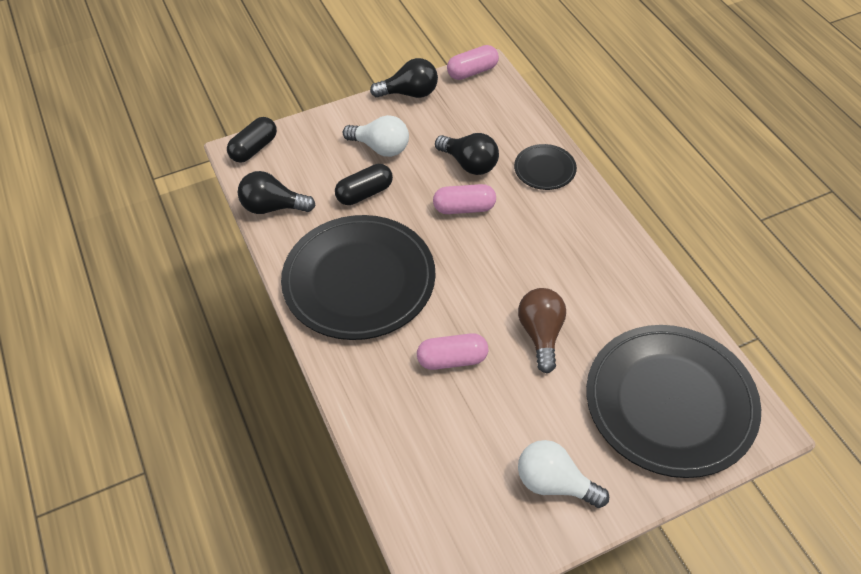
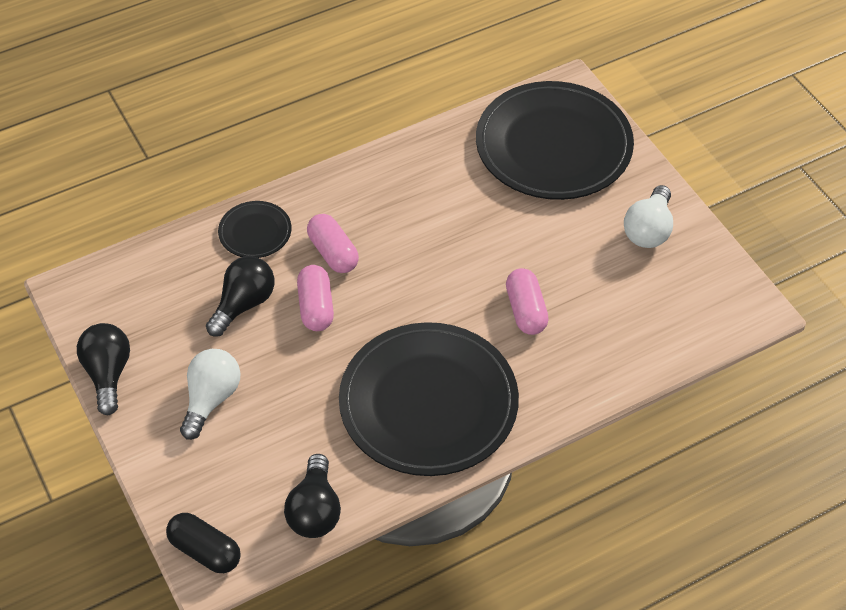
camera: 95 degrees left, 0 degrees up
black capsule [335,164,393,205] -> none
pink capsule [447,45,499,80] -> pink capsule moved to [307,214,359,273]
brown light bulb [518,288,566,373] -> none

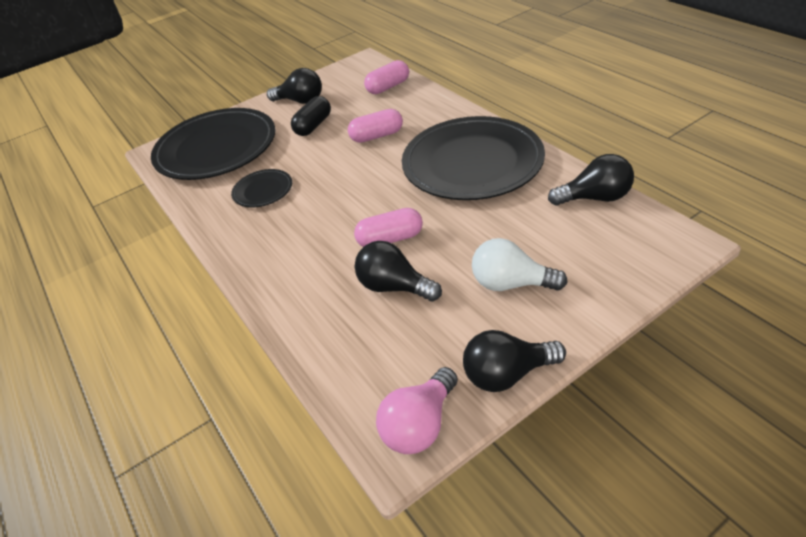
camera: 90 degrees left, 10 degrees down
black capsule [166,513,241,573] -> black capsule moved to [291,96,331,136]
black plate [218,201,291,258] -> black plate moved to [231,169,292,208]
pink capsule [307,214,359,273] -> pink capsule moved to [364,60,409,94]
white light bulb [624,185,673,248] -> black light bulb [267,68,322,104]
none -> pink light bulb [376,367,458,454]

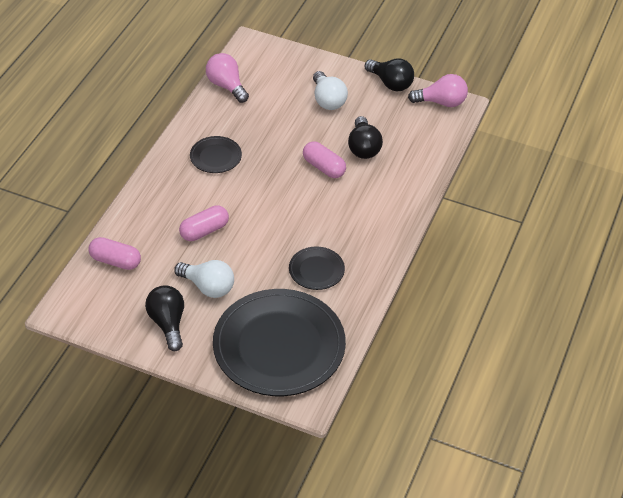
camera: 130 degrees left, 5 degrees up
black capsule [291,96,331,136] -> white light bulb [174,260,234,298]
pink capsule [348,109,403,143] -> pink capsule turned 75 degrees counterclockwise [179,205,229,241]
black plate [402,116,545,200] -> black plate [190,136,242,173], size x0.45
black light bulb [548,154,634,206] -> pink light bulb [206,53,249,103]

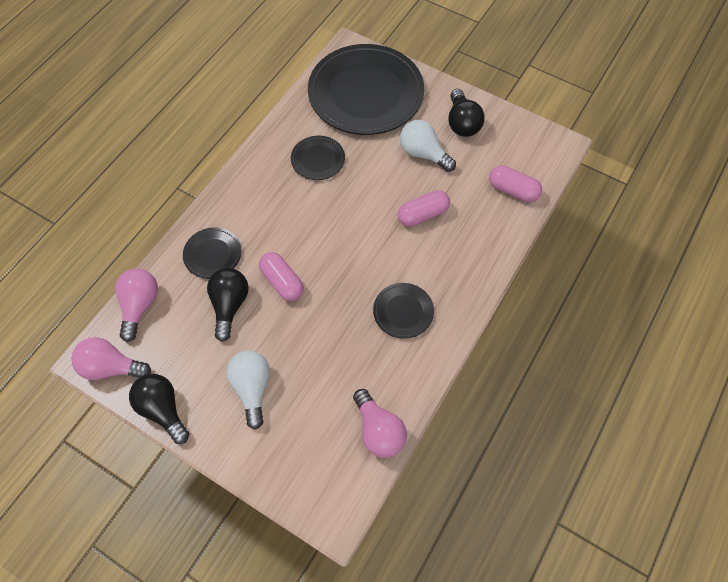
camera: 170 degrees left, 15 degrees up
none -> pink light bulb [115,268,158,342]
none -> black plate [183,227,242,279]

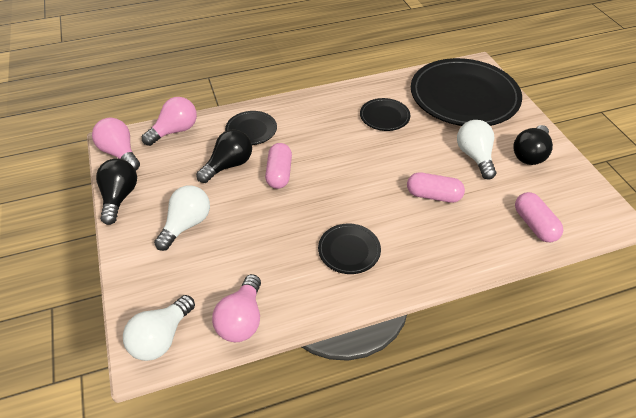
camera: 40 degrees right, 15 degrees down
none -> white light bulb [123,295,195,361]

